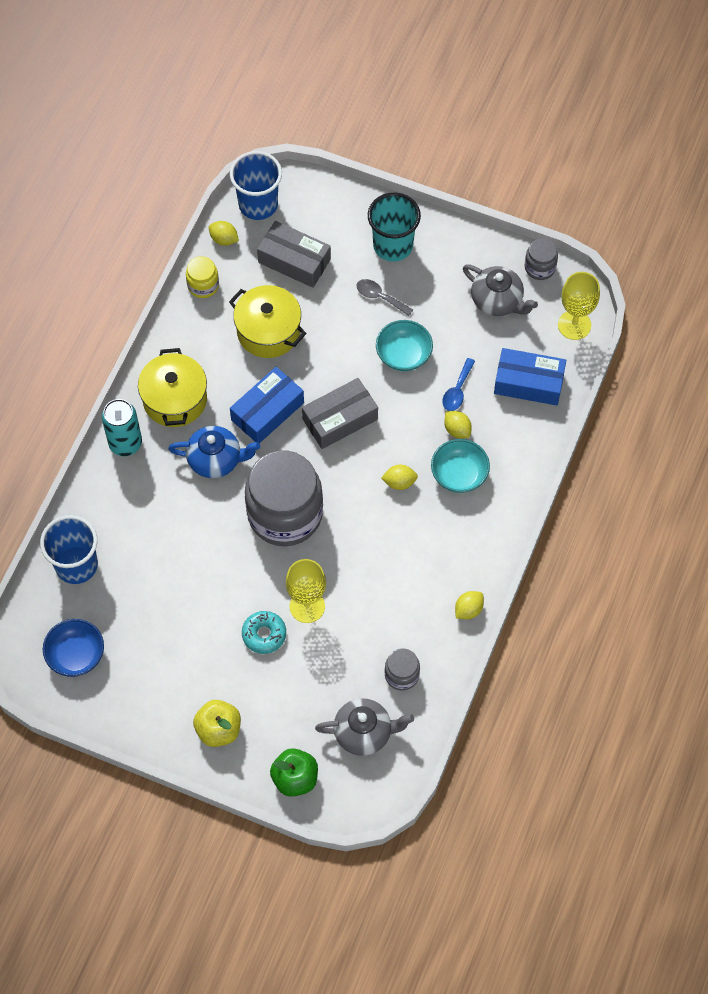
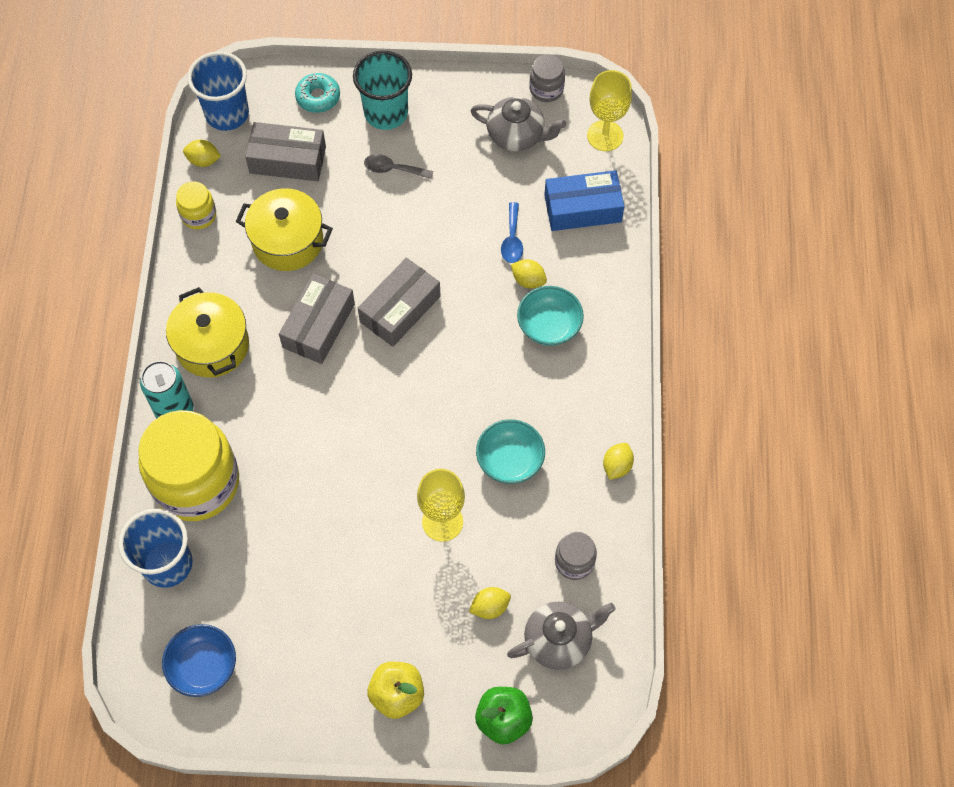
camera: 20 degrees left, 0 degrees up
blue teapot [168,426,260,478] -> none
blue box [230,367,304,443] -> grey box [279,274,355,364]
turquoise donut [242,611,286,654] -> turquoise donut moved to [295,73,340,113]
grey jar [245,450,323,546] -> none
turquoise bowl [376,320,433,371] -> turquoise bowl moved to [476,419,545,484]
yellow lemon [381,465,418,490] -> yellow lemon moved to [469,587,511,619]
none -> yellow jar [138,410,239,521]

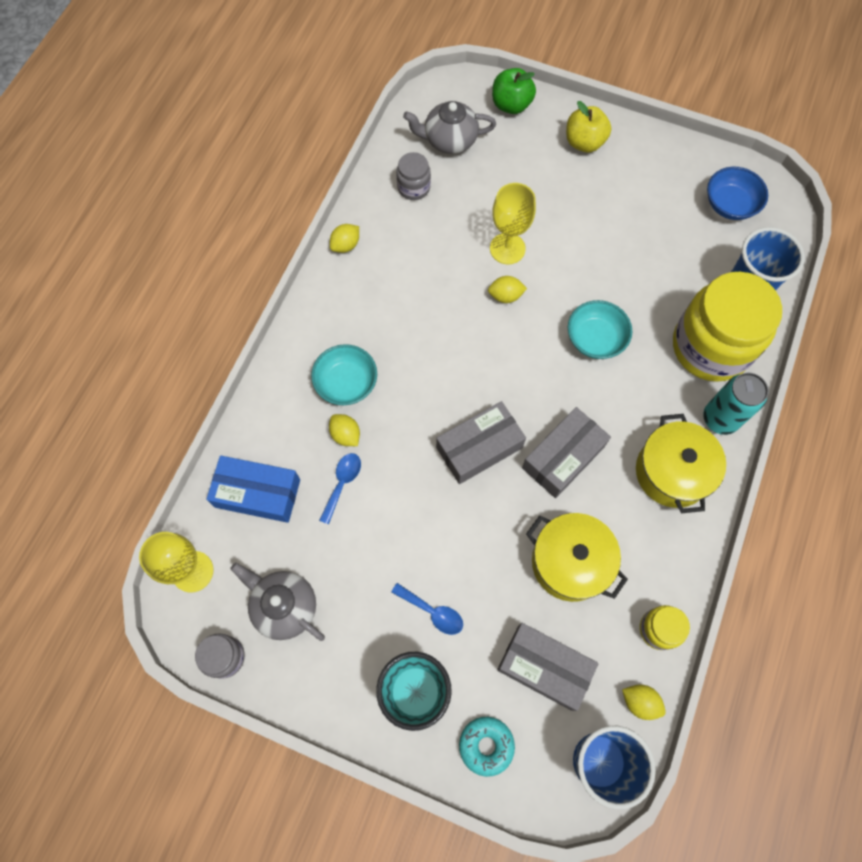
camera: 160 degrees left, 5 degrees up
grey spoon [364,154,433,179] -> blue spoon [391,583,463,635]
yellow lemon [469,587,511,619] -> yellow lemon moved to [488,276,527,303]
turquoise bowl [476,419,545,484] -> turquoise bowl moved to [568,300,632,359]

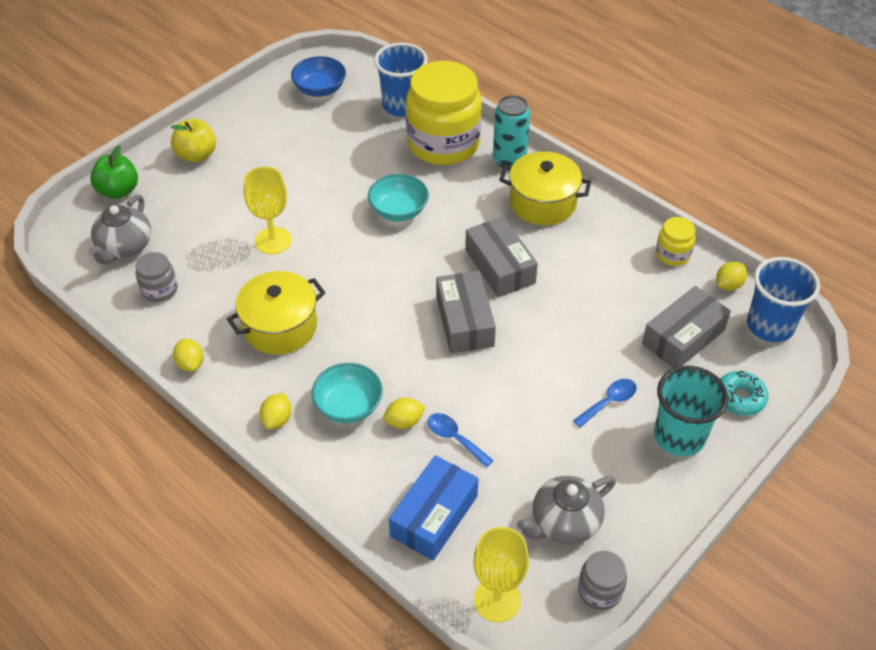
camera: 70 degrees left, 20 degrees down
yellow lemon [488,276,527,303] -> yellow lemon moved to [260,393,291,429]
yellow pot [526,513,628,602] -> yellow pot moved to [227,271,326,355]

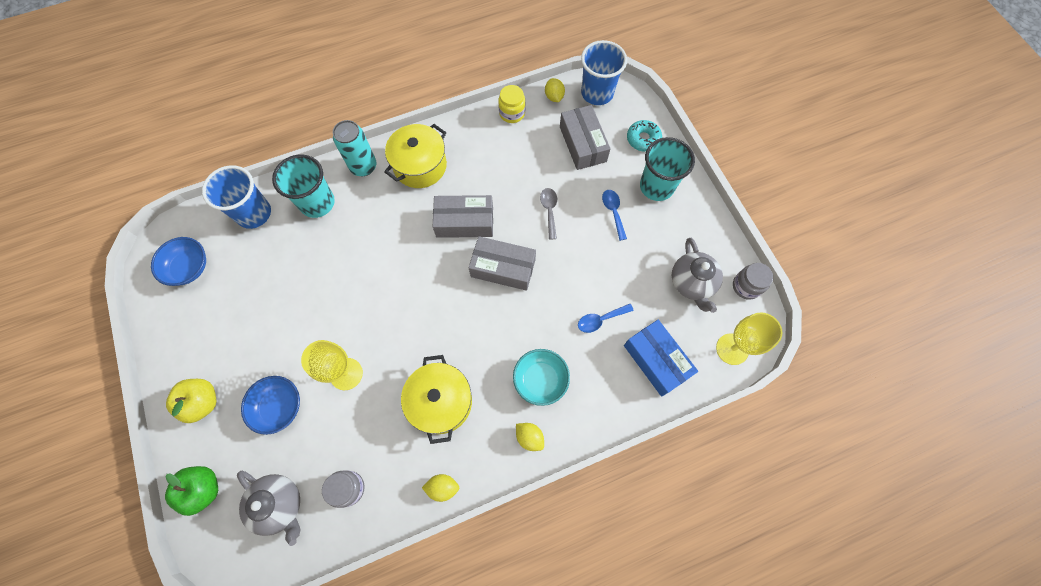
camera: 65 degrees left, 20 degrees up
turquoise bowl [368,174,429,222] -> none
yellow lemon [383,398,426,429] -> none
yellow jar [406,61,482,165] -> turquoise cup [272,154,335,218]
none -> blue bowl [241,376,300,435]
none -> grey spoon [540,188,557,240]

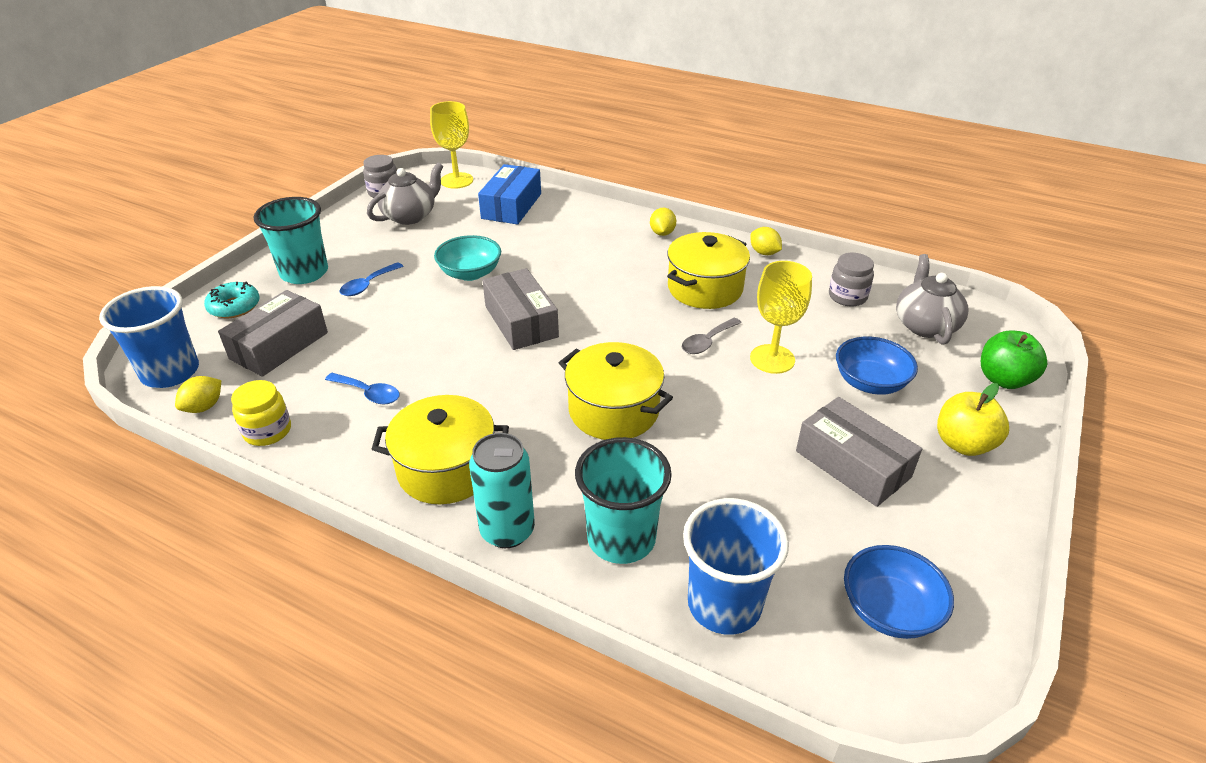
camera: 130 degrees left, 30 degrees down
grey box [433,195,493,238] -> grey box moved to [796,397,922,507]
turquoise bowl [513,349,570,406] -> turquoise bowl moved to [434,235,501,281]
grey spoon [540,188,557,240] -> grey spoon moved to [682,318,742,354]
blue spoon [578,304,634,333] -> blue spoon moved to [325,373,400,404]
none -> yellow pot [559,342,673,440]

